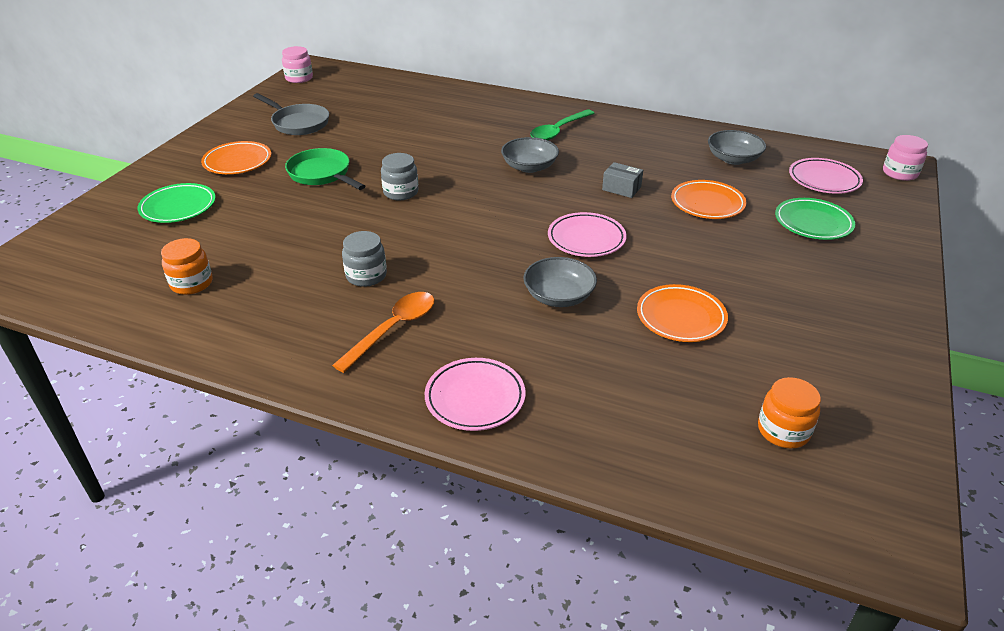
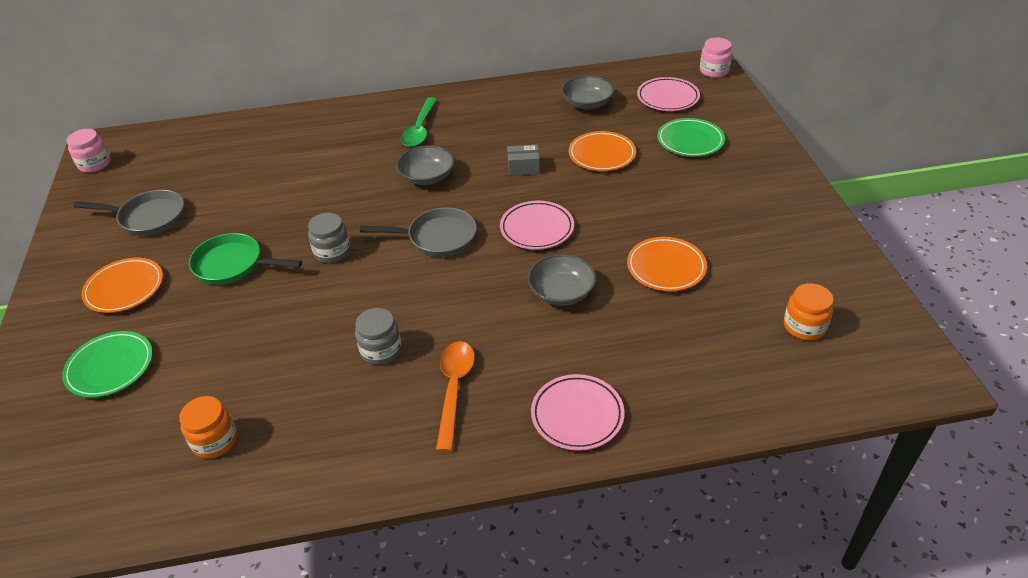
camera: 30 degrees left, 5 degrees up
none -> grey pan [360,208,477,257]

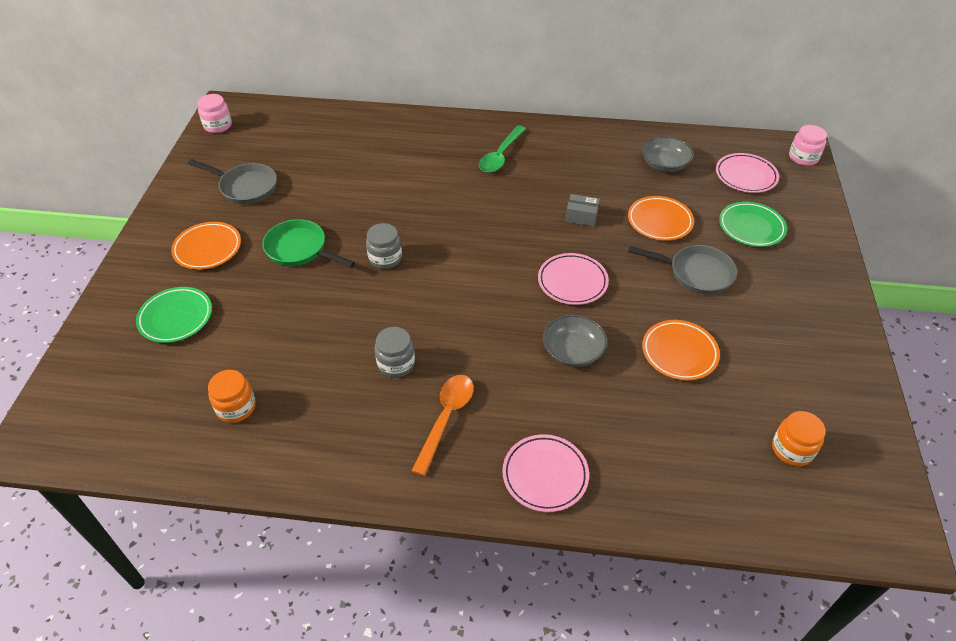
camera: 15 degrees right, 5 degrees up
grey pan [360,208,477,257] -> grey pan moved to [628,245,737,295]
grey bowl [396,145,454,185] -> none

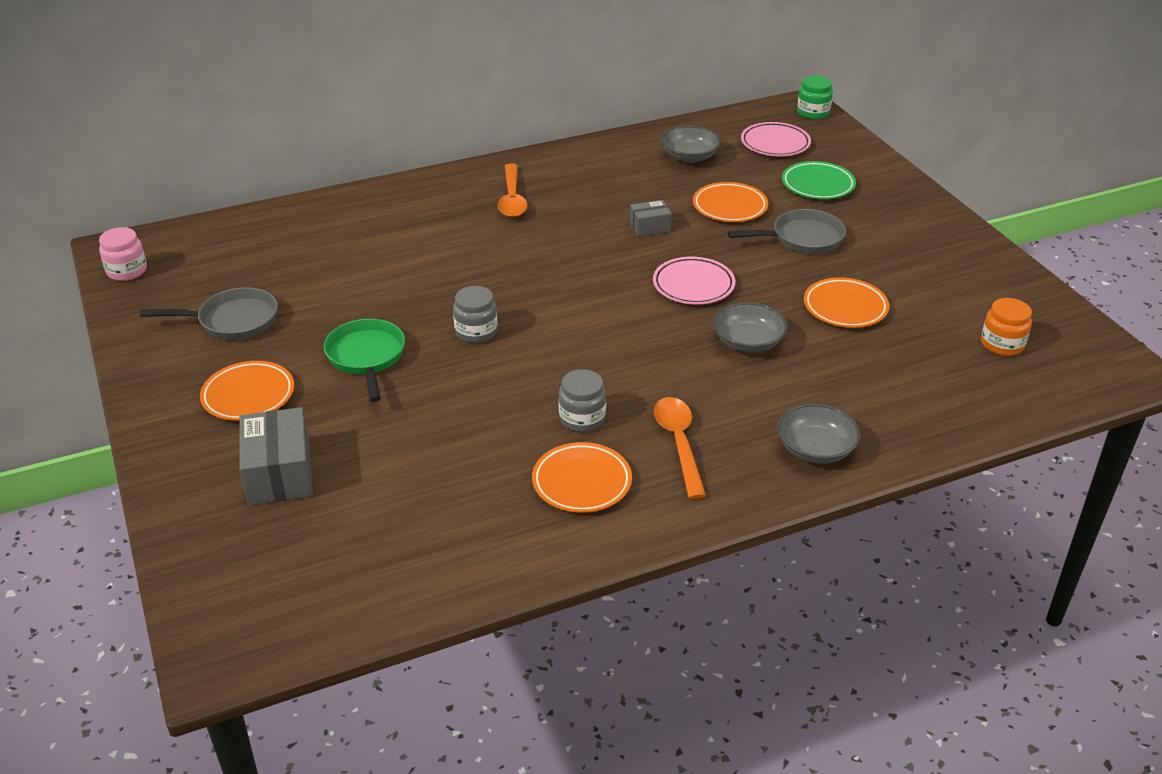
camera: 30 degrees left, 10 degrees down
green plate [136,287,212,343] -> grey box [239,407,313,505]
orange jar [208,370,256,423] -> none
green pan [262,219,355,268] -> green pan turned 75 degrees clockwise [324,319,405,402]
green spoon [479,125,526,173] -> orange spoon [497,163,528,217]
pink plate [502,434,589,512] -> grey bowl [778,404,861,464]
pink jar [789,125,827,166] -> green jar [797,76,833,120]
none -> orange plate [532,442,632,513]

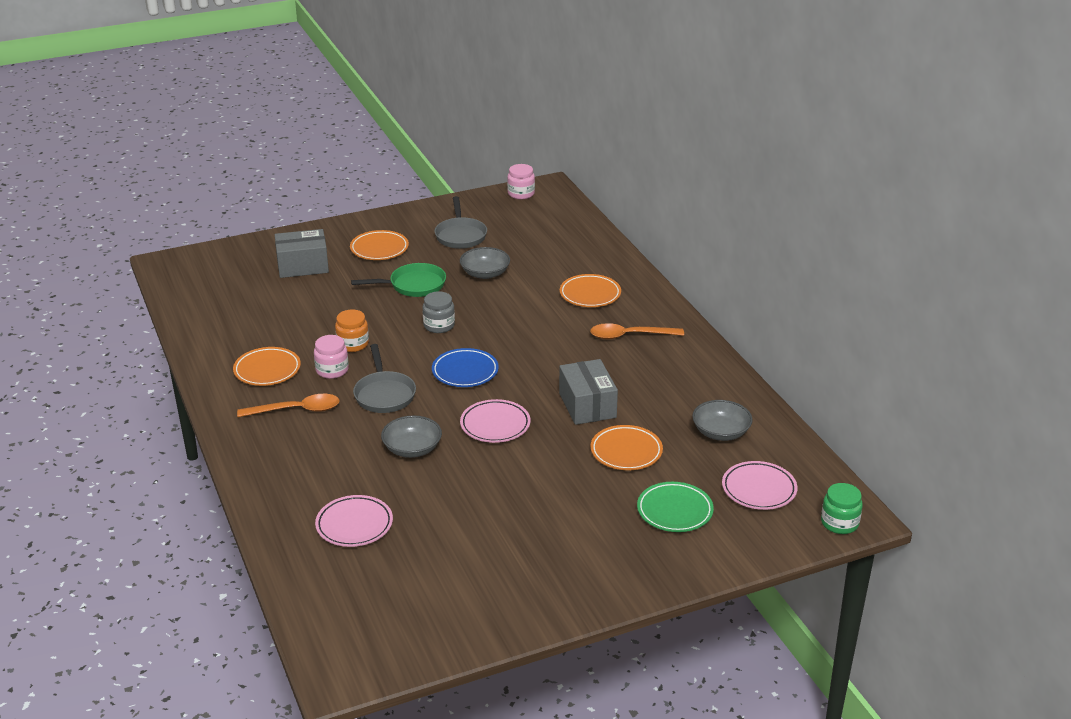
camera: 90 degrees right, 5 degrees down
grey jar [559,369,606,432] -> pink jar [314,335,349,379]
grey box [630,200,672,236] -> grey box [559,359,618,425], size x1.79
grey pan [727,209,846,254] -> grey pan moved to [353,344,416,413]
grey bowl [778,404,861,464] -> grey bowl moved to [460,247,510,279]
orange plate [804,277,889,328] -> orange plate moved to [560,274,621,307]
orange jar [981,298,1032,356] -> orange jar moved to [335,309,369,352]
none -> pink plate [315,495,393,547]
none -> blue plate [432,348,499,387]

